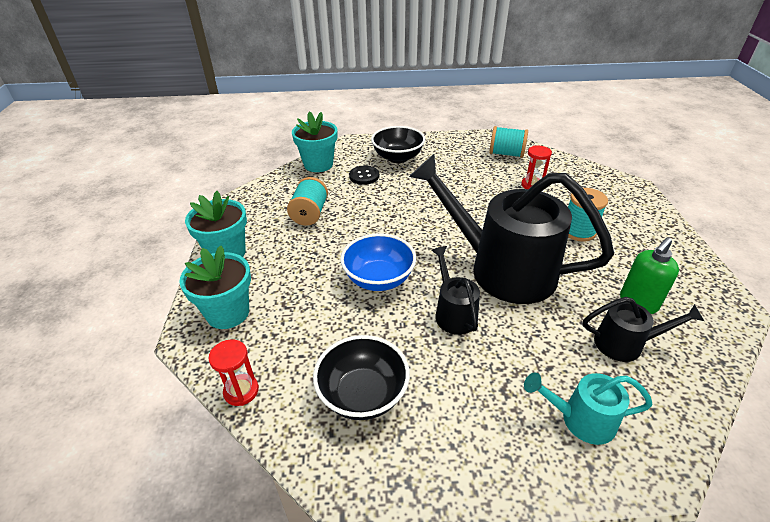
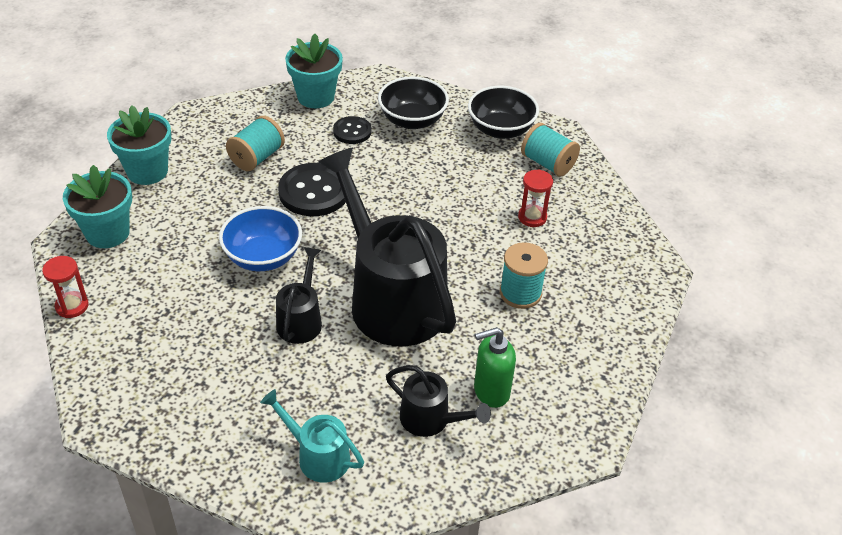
camera: 25 degrees right, 5 degrees up
black bowl [313,335,410,420] -> black bowl moved to [468,86,539,139]
none -> black button [278,163,346,216]

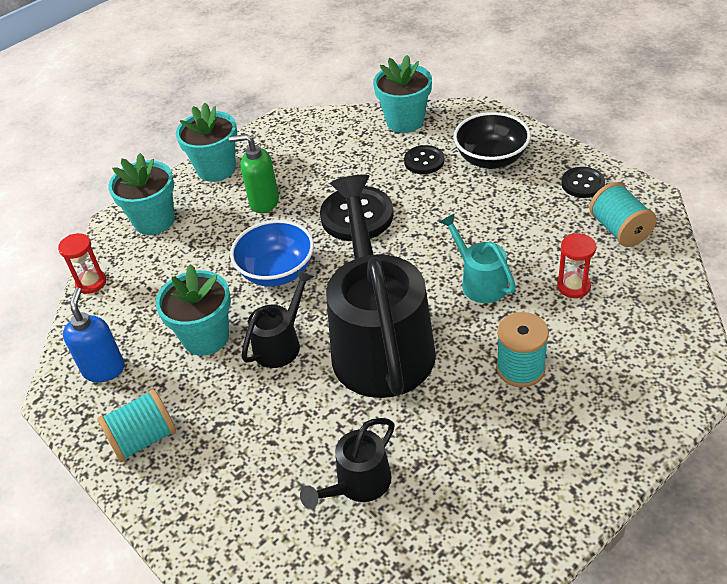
camera: 30 degrees right, 0 degrees up
turquoise spool [226,116,285,171] -> turquoise spool moved to [97,389,176,462]
turquoise watering can [260,389,364,483] -> turquoise watering can moved to [440,214,516,303]
black watering can [386,365,491,437] -> black watering can turned 75 degrees clockwise [300,418,395,509]
black bowl [468,86,539,139] -> black button [561,167,605,198]
green soap dispenser [474,327,516,408] -> green soap dispenser moved to [229,134,279,213]
none -> blue soap dispenser [63,288,125,382]
none -> turquoise flower pot [156,264,231,356]

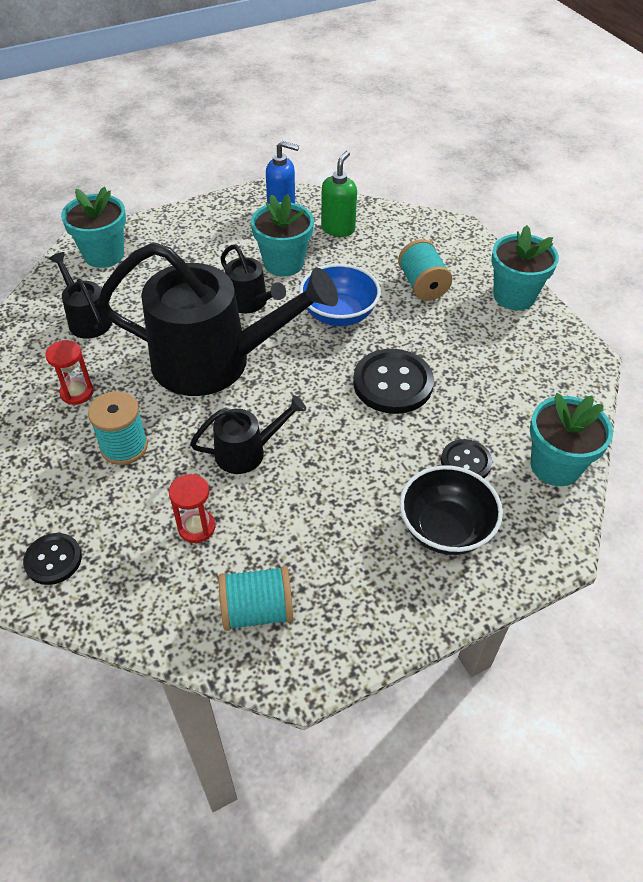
camera: 100 degrees right, 5 degrees up
red hourglass [58,233,106,294] -> red hourglass moved to [45,340,94,405]
turquoise spool [97,389,176,462] -> turquoise spool moved to [398,239,452,301]
turquoise flower pot [108,153,175,235] -> turquoise flower pot moved to [61,187,126,268]
green soap dispenser [229,134,279,213] -> green soap dispenser moved to [321,151,357,237]
turquoise watering can [440,214,516,303] -> black watering can [190,395,306,474]
black button [561,167,605,198] -> black button moved to [23,533,82,585]

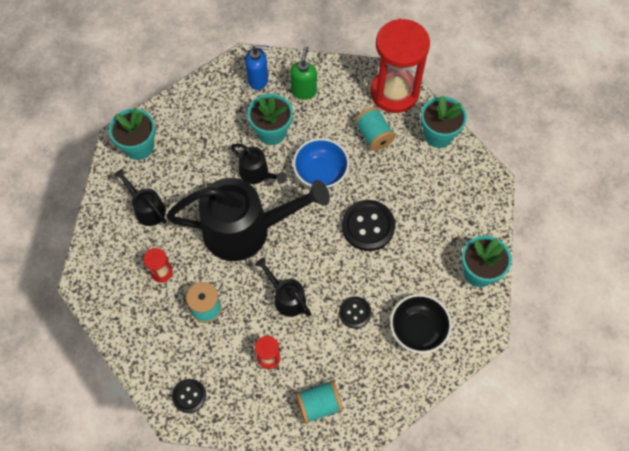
camera: 10 degrees left, 15 degrees up
black watering can [190,395,306,474] -> black watering can turned 105 degrees counterclockwise [255,257,311,317]
black button [441,439,492,478] -> black button moved to [339,296,371,329]
none -> red hourglass [370,19,430,113]

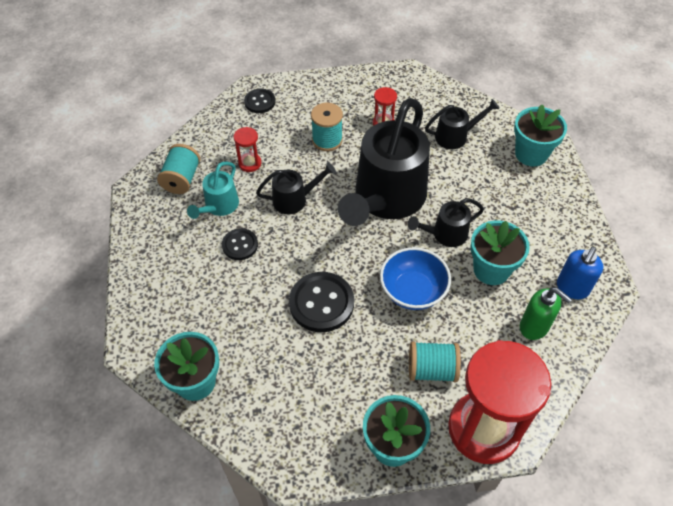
camera: 120 degrees right, 10 degrees down
black bowl [390,294,452,354] -> none
none -> turquoise watering can [187,162,239,219]

